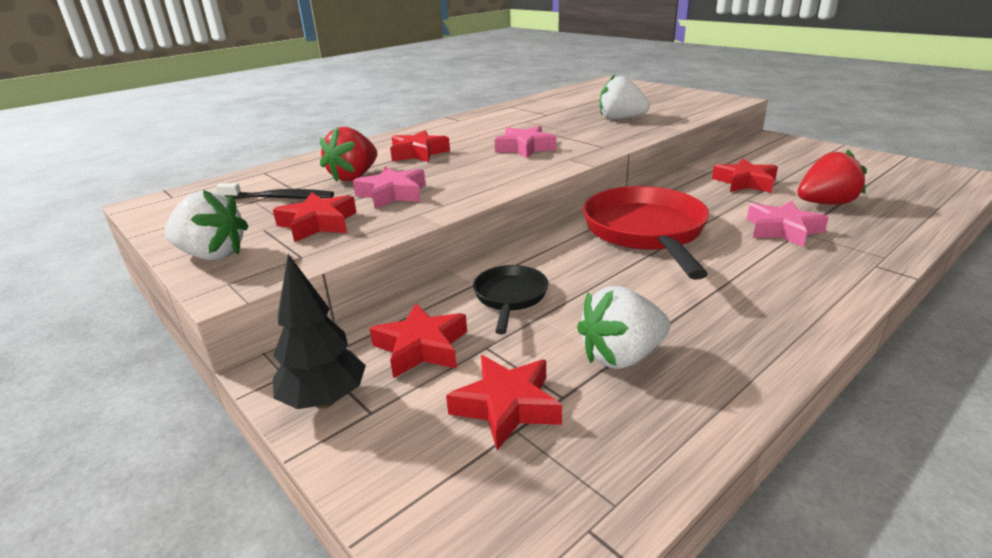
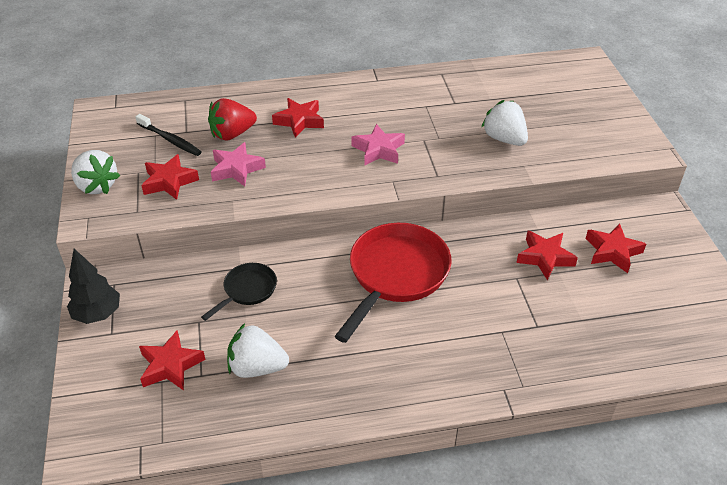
camera: 30 degrees right, 15 degrees up
red star [369,303,467,378] -> red star moved to [585,224,646,273]
pink star [747,201,829,247] -> none
red strawberry [797,150,867,205] -> none

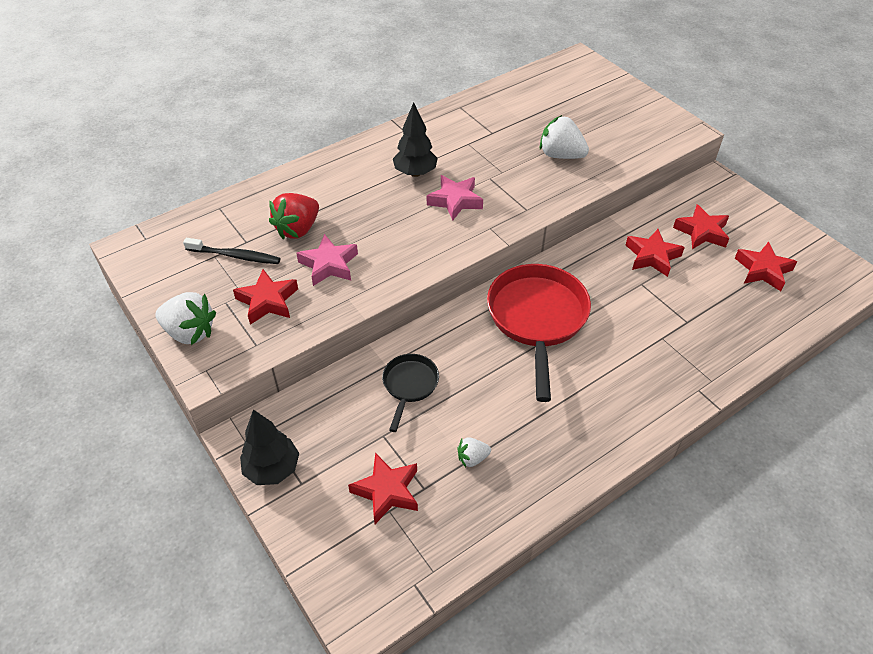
camera: 25 degrees left, 5 degrees up
white strawberry [227,323,289,378] -> white strawberry [457,437,491,467], size x0.53
red star [272,98,324,137] -> red star moved to [735,242,798,291]
none -> black tree [393,102,438,177]

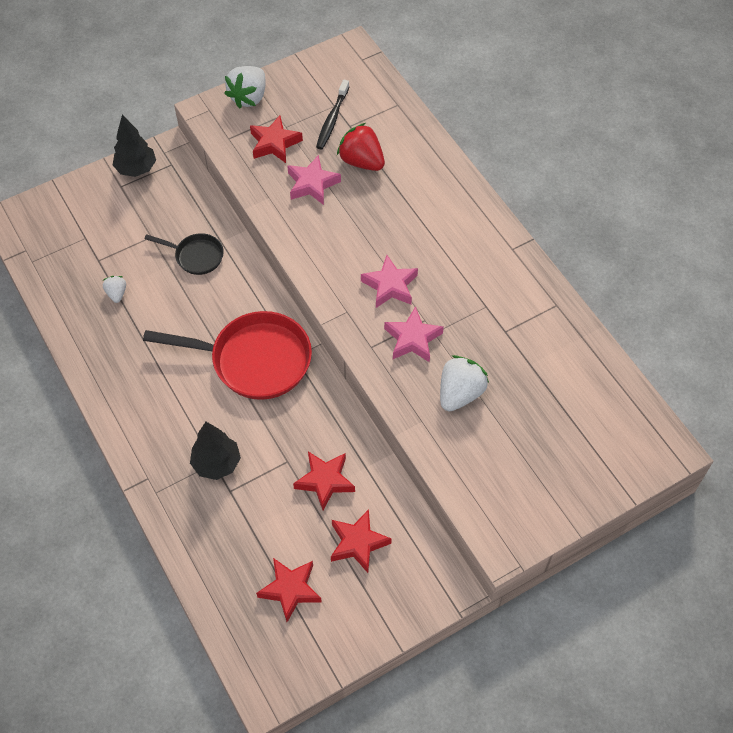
camera: 95 degrees right, 10 degrees up
red star [348,453,418,524] -> none
black tree [393,102,438,177] -> black tree moved to [190,422,241,480]
none -> pink star [384,306,444,362]

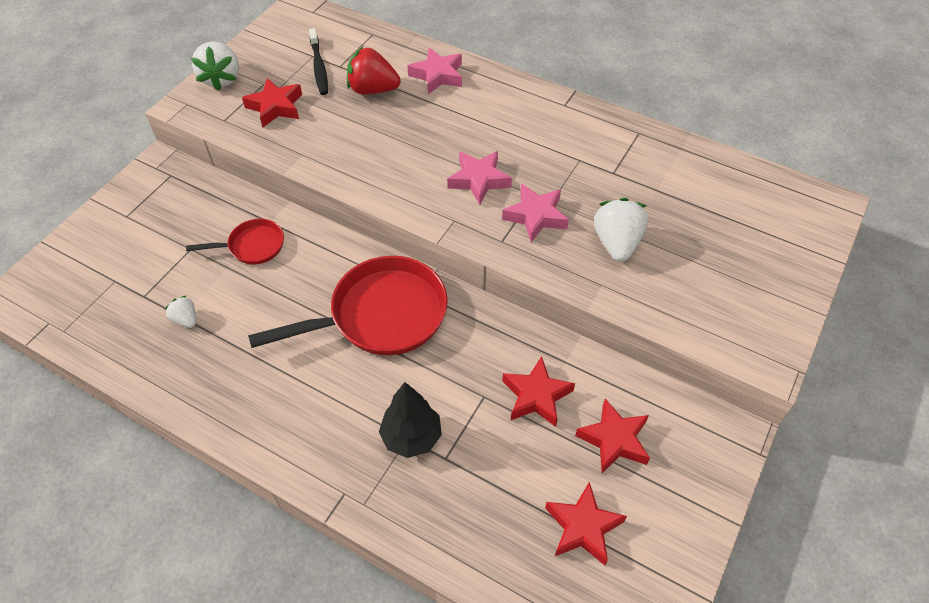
camera: 30 degrees left, 5 degrees down
black tree [113,115,156,177] -> none
black pan [145,233,224,275] -> red pan [186,219,284,265]
pink star [287,155,341,205] -> pink star moved to [407,48,462,94]

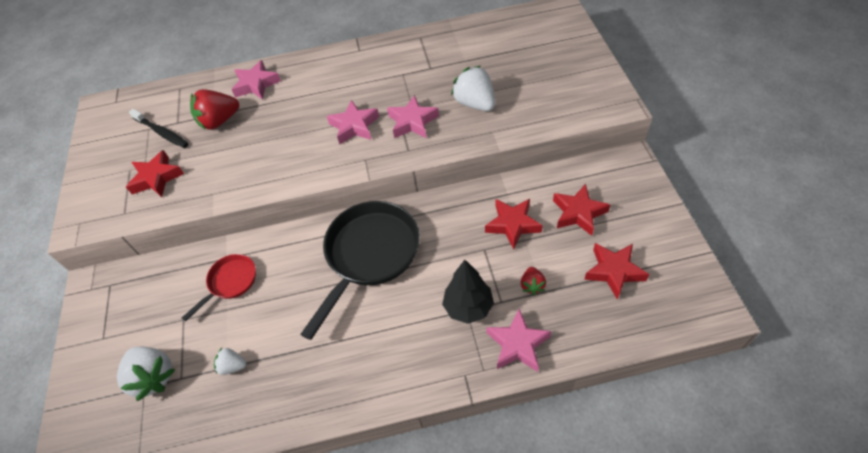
camera: 35 degrees left, 0 degrees up
white strawberry [191,41,239,91] -> white strawberry moved to [117,347,175,401]
red pan [248,256,448,355] -> black pan [300,201,420,340]
none -> pink star [486,309,551,372]
none -> red strawberry [521,267,546,295]

